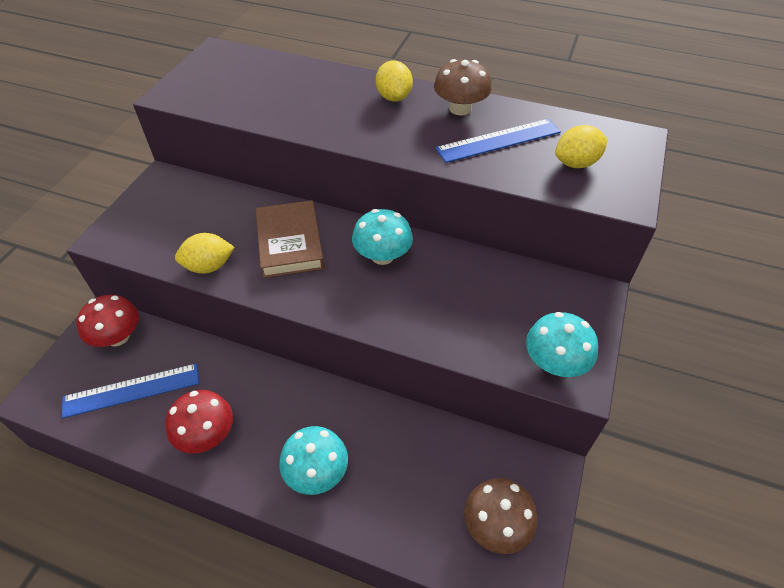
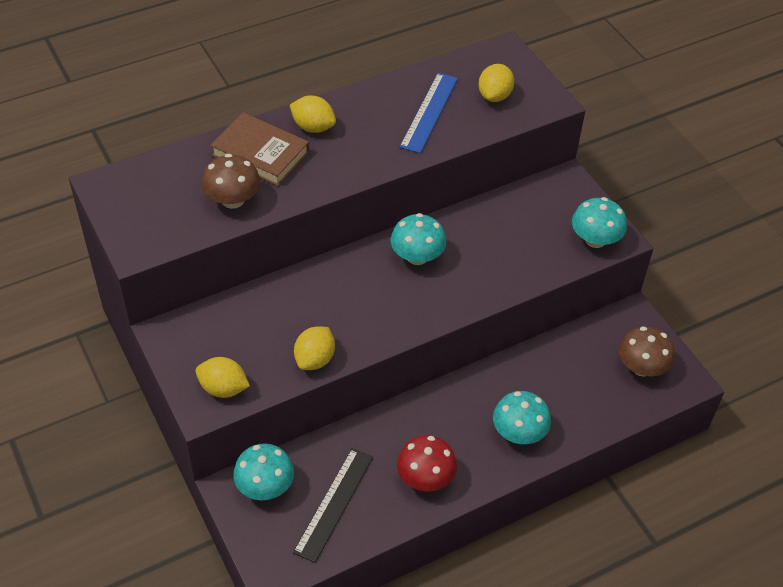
camera: 50 degrees left, 0 degrees up
blue ruler [62,364,199,418] -> black ruler [293,448,373,563]
red mushroom [76,295,139,347] -> turquoise mushroom [233,443,294,500]
brown book [256,200,324,278] -> brown book moved to [210,113,309,186]
brown mushroom [434,59,492,115] -> brown mushroom moved to [202,154,261,209]
none -> yellow lemon [196,357,250,398]

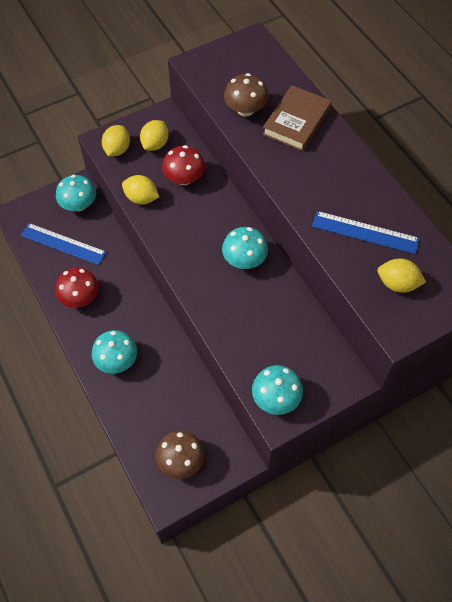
camera: 90 degrees right, 10 degrees up
yellow lemon [290,95,336,133] -> yellow lemon moved to [140,120,169,151]
black ruler [293,448,373,563] -> blue ruler [20,223,106,265]
none -> red mushroom [162,145,205,185]

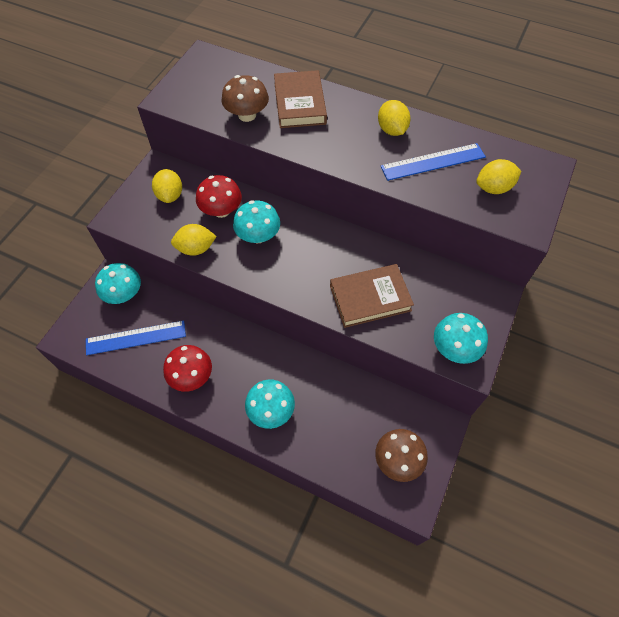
camera: 35 degrees left, 0 degrees up
yellow lemon [102,125,130,156] -> yellow lemon moved to [378,100,411,136]
turquoise mushroom [222,227,268,269] -> turquoise mushroom moved to [233,200,280,243]
none -> brown book [330,264,414,328]

